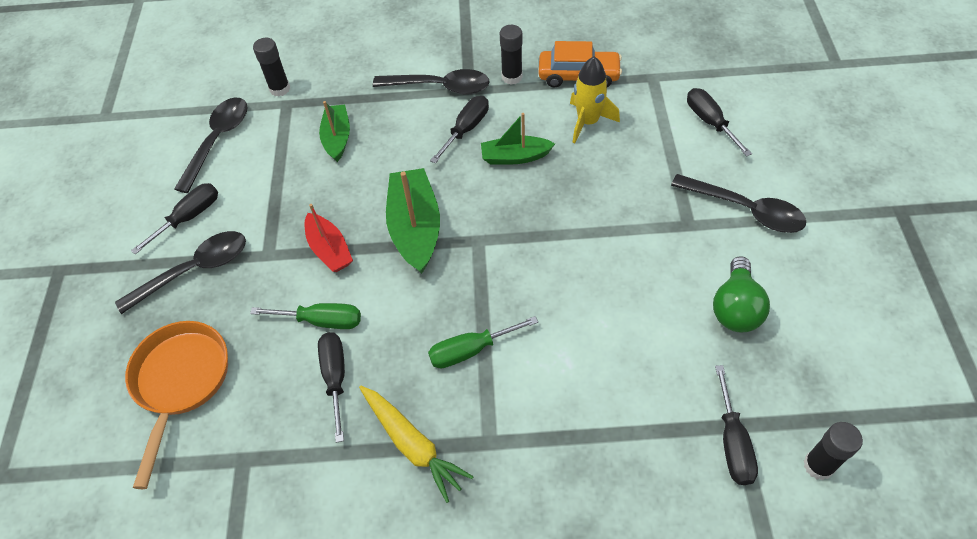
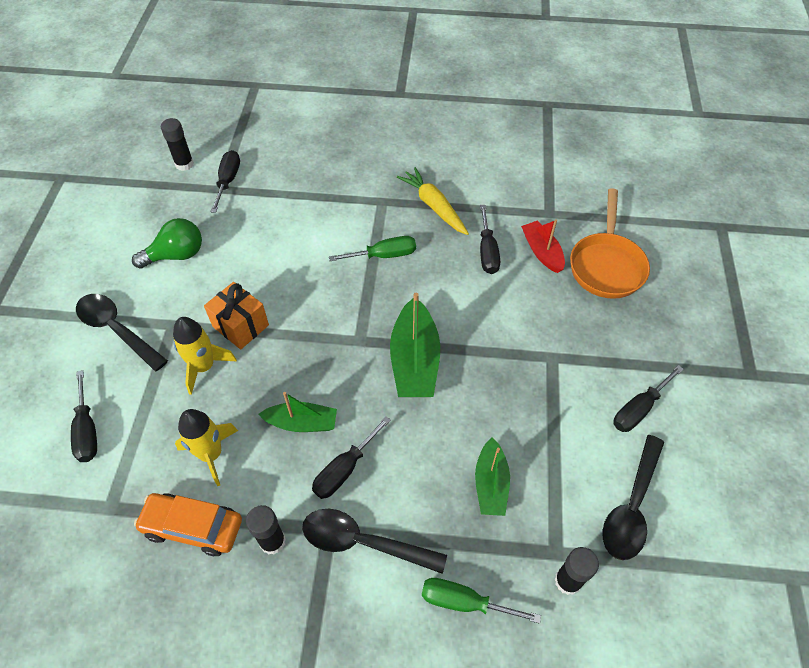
camera: 175 degrees left, 0 degrees up
black spoon [115,231,246,314] -> none
green screwdriver [250,303,361,329] -> green screwdriver moved to [422,578,541,624]
red boat [304,204,353,272] -> red boat moved to [521,220,565,273]
green light bulb [713,256,770,333] -> green light bulb turned 45 degrees clockwise [132,218,202,269]
none -> yellow rocket [173,317,237,395]
none -> orange gift [204,282,269,349]

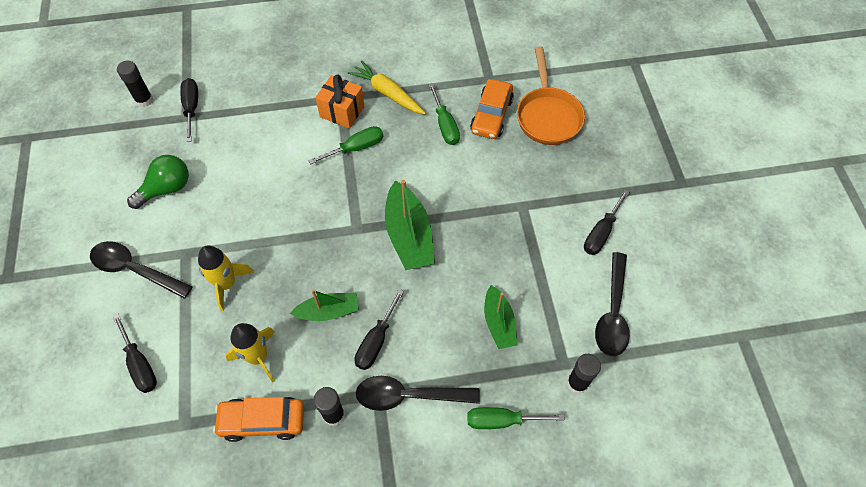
camera: 15 degrees left, 5 degrees up
orange gift [204,282,269,349] -> orange gift moved to [315,74,364,129]
black screwdriver [480,205,500,274] -> green screwdriver [428,83,460,145]
red boat [521,220,565,273] -> orange car [470,79,514,139]

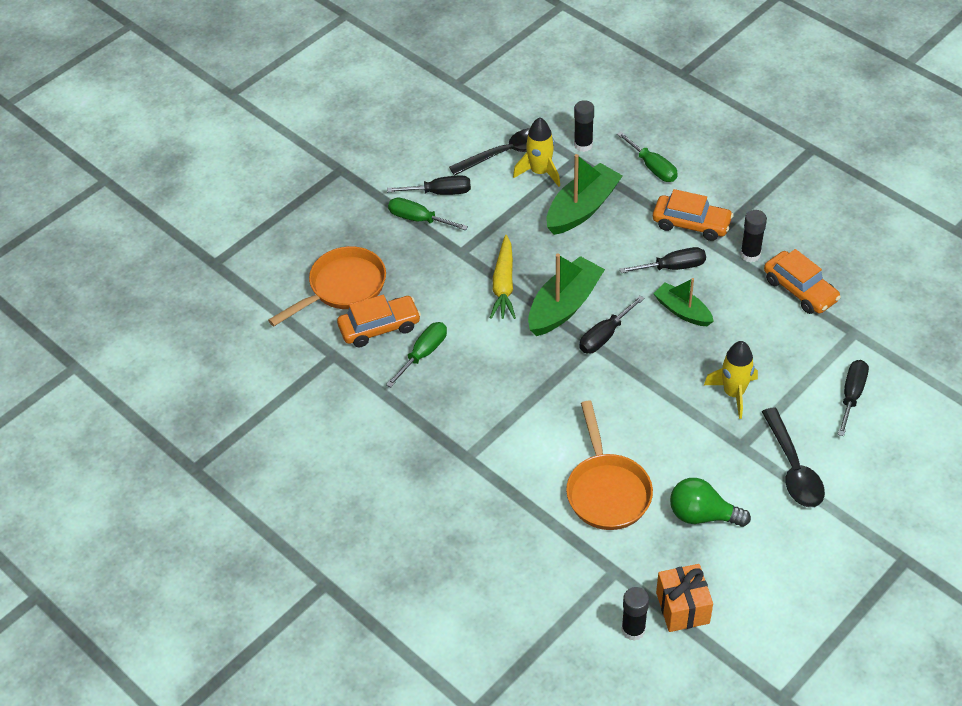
camera: 125 degrees left, 10 degrees down
black screwdriver [180,78,198,142] -> black screwdriver moved to [579,296,645,353]
yellow rocket [226,323,275,383] -> yellow rocket moved to [513,117,560,187]
green screwdriver [308,126,383,164] -> green screwdriver moved to [388,198,468,230]
orange gift [315,74,364,129] -> orange gift moved to [656,564,713,632]
yellow carrot [348,60,426,114] -> yellow carrot moved to [490,235,516,319]
black spoon [356,376,480,411] -> orange car [653,189,734,241]
green boat [484,285,518,349] -> green boat [547,154,623,235], size x1.59
none -> orange pan [566,401,653,530]

